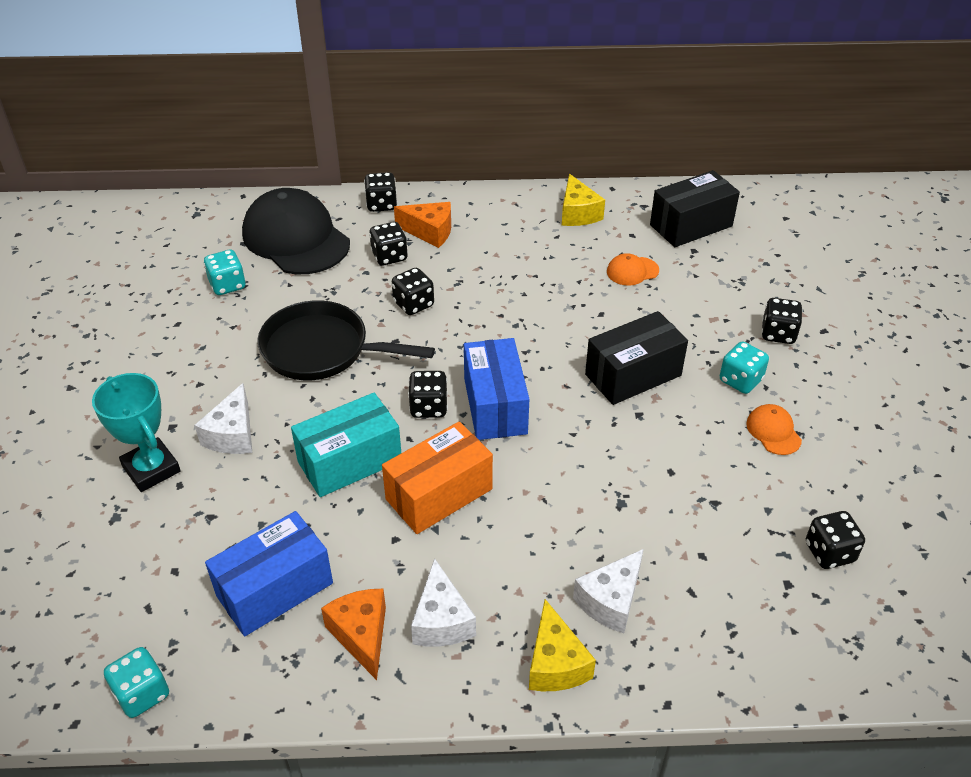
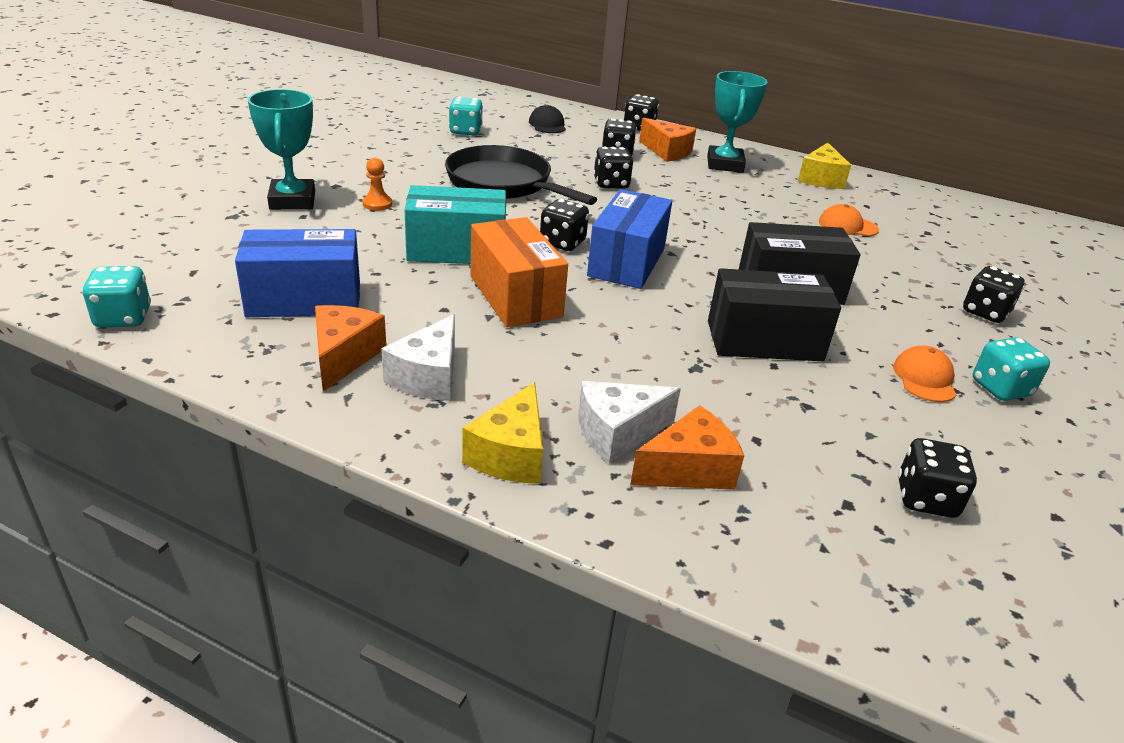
camera: 25 degrees right, 10 degrees down
white cheese [194,383,252,454] -> orange pawn [362,158,392,211]
black cap [242,188,350,274] -> black cap [529,105,566,133], size x0.42
orange box [382,422,493,534] -> orange box turned 75 degrees clockwise [471,217,568,327]
black box [650,170,740,247] -> black box moved to [708,268,841,361]
turquoise dice [720,341,769,394] -> turquoise dice moved to [973,337,1050,401]
none -> orange cheese [630,405,744,490]
none -> turquoise trophy [707,71,768,173]

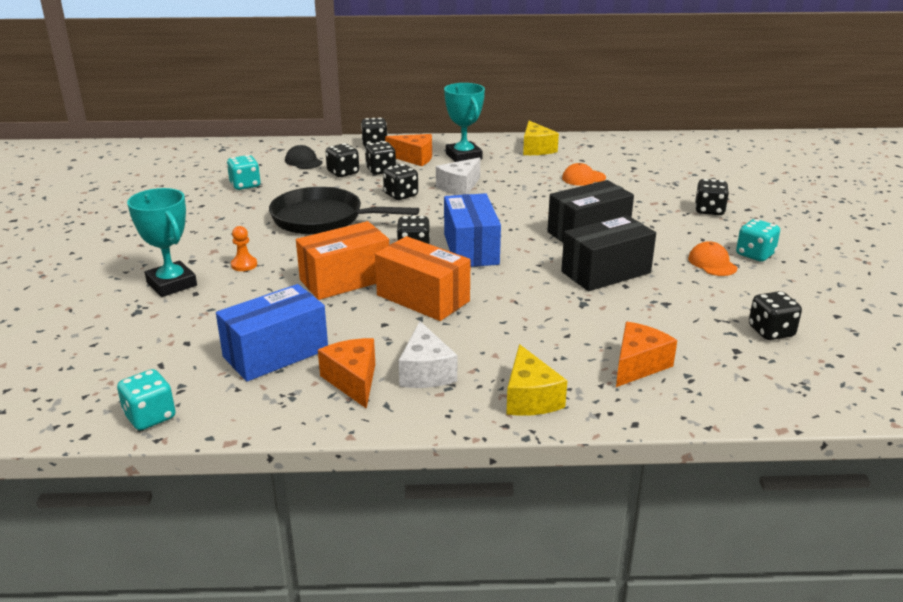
camera: 25 degrees left, 5 degrees down
turquoise box [404,185,506,264] -> orange box [296,221,389,300]
white cheese [578,381,681,463] -> white cheese moved to [436,157,480,195]
none -> black dice [325,143,359,177]

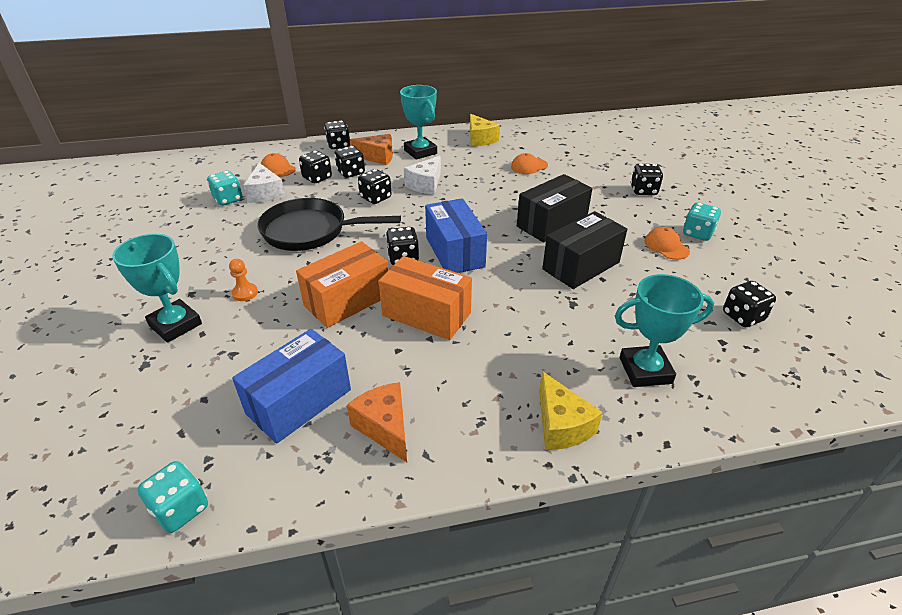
camera: 10 degrees left, 10 degrees up
black cap [285,145,322,169] -> orange cap [261,153,296,177]
white cheese [399,321,457,388] -> white cheese moved to [244,163,285,203]
orange cheese [616,322,677,387] -> turquoise trophy [615,274,714,387]

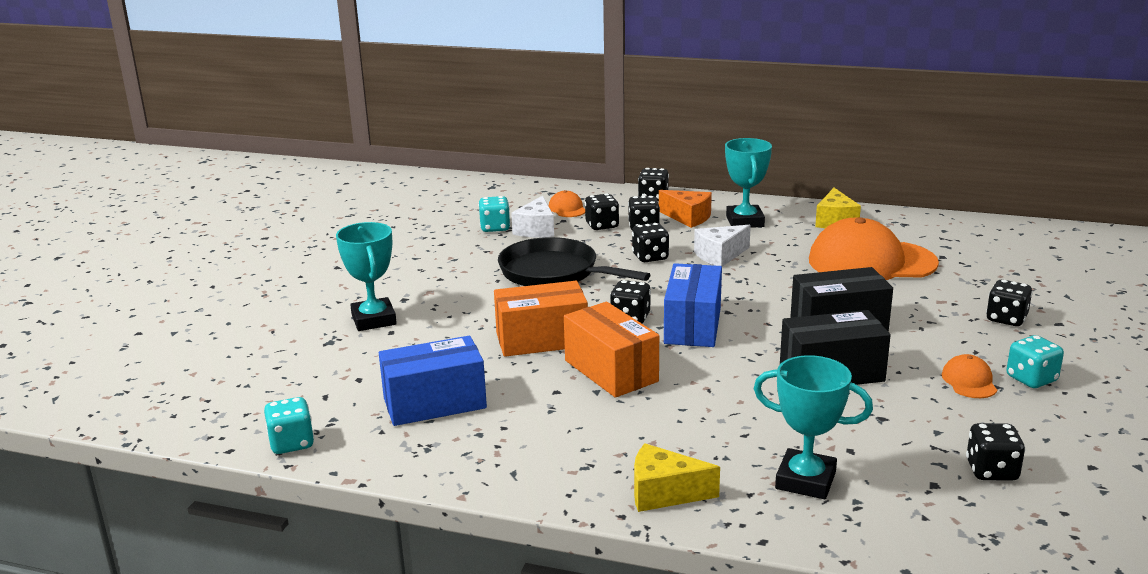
camera: 30 degrees right, 15 degrees down
orange pawn [229,259,258,301] -> none
orange cheese [347,382,407,462] -> none
orange cap [511,153,548,174] -> orange cap [809,217,939,280], size x2.38
yellow cheese [539,371,603,450] -> yellow cheese turned 90 degrees clockwise [634,443,720,512]

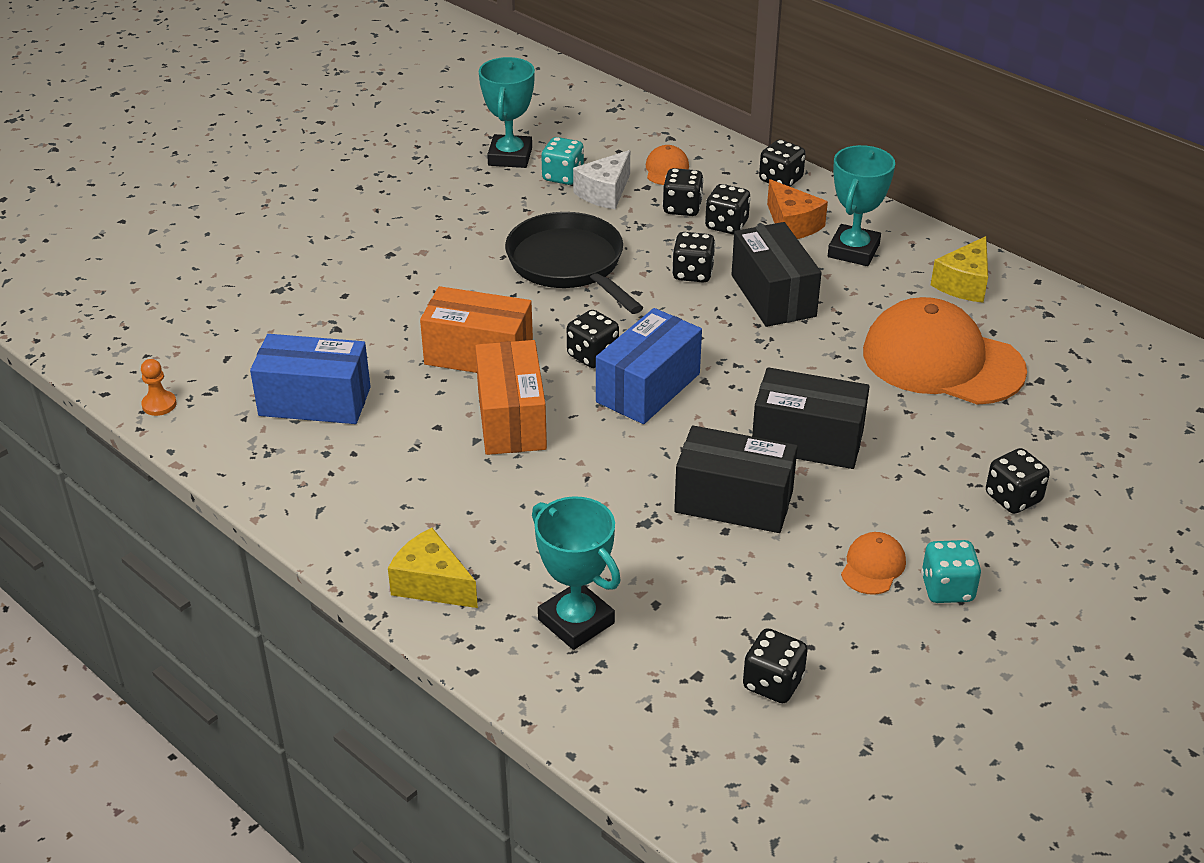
camera: 25 degrees right, 15 degrees up
turquoise dice [264,397,314,454] -> orange pawn [141,359,177,416]
turquoise trophy [336,222,397,331] -> turquoise trophy moved to [479,57,535,168]
white cheese [694,225,751,267] -> black box [731,222,821,327]

